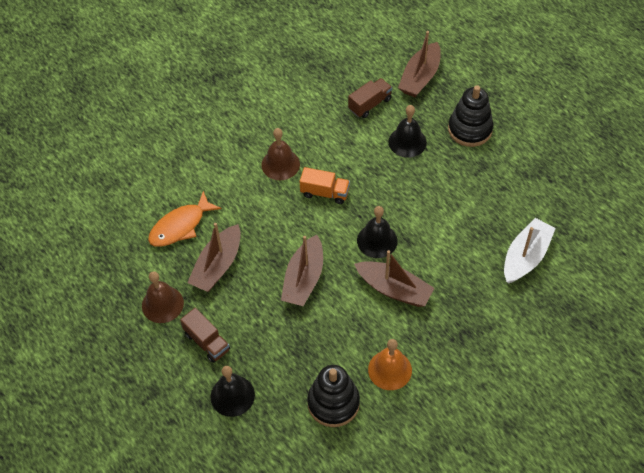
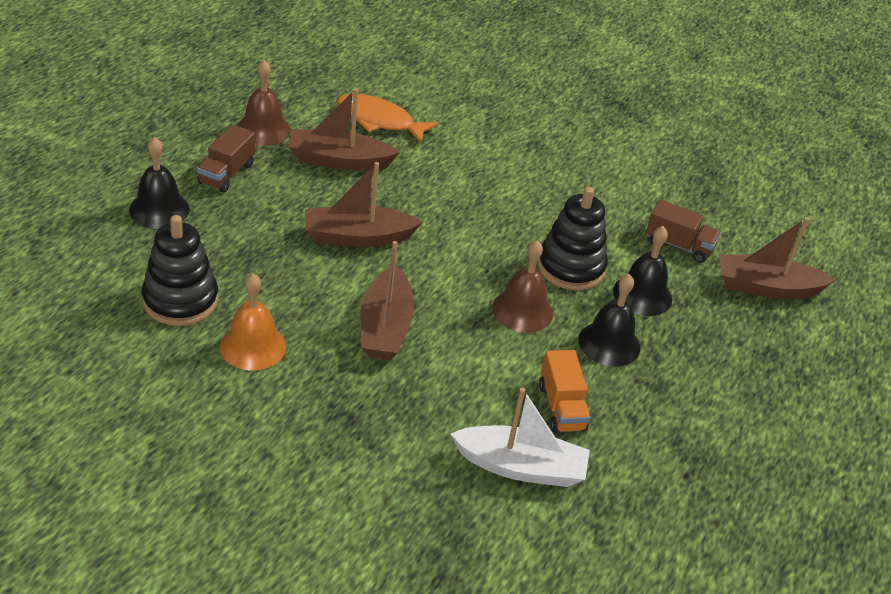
camera: 60 degrees right, 15 degrees down
brown bell [261,128,300,180] -> brown bell moved to [492,240,553,333]
orange truck [299,167,350,204] -> orange truck moved to [539,350,590,433]
black bell [357,206,398,258] -> black bell moved to [579,274,640,367]
black stacking toy [448,85,493,147] -> black stacking toy moved to [537,187,608,290]

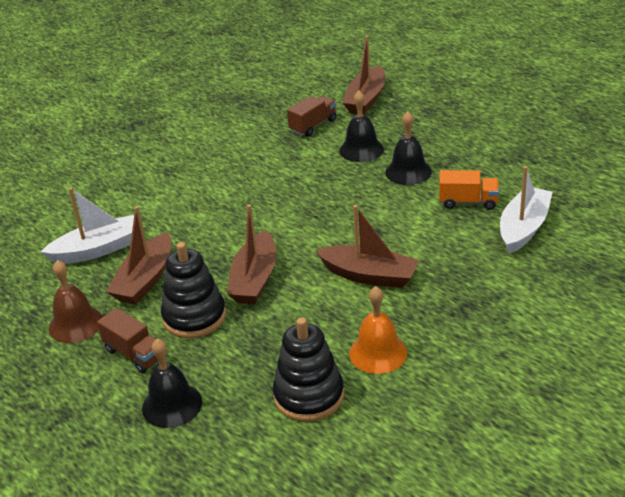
camera: 65 degrees left, 5 degrees down
orange fish [337,94,438,143] -> white boat [41,187,134,264]
brown bell [492,240,553,333] -> none
black stacking toy [537,187,608,290] -> black stacking toy moved to [161,242,226,338]

